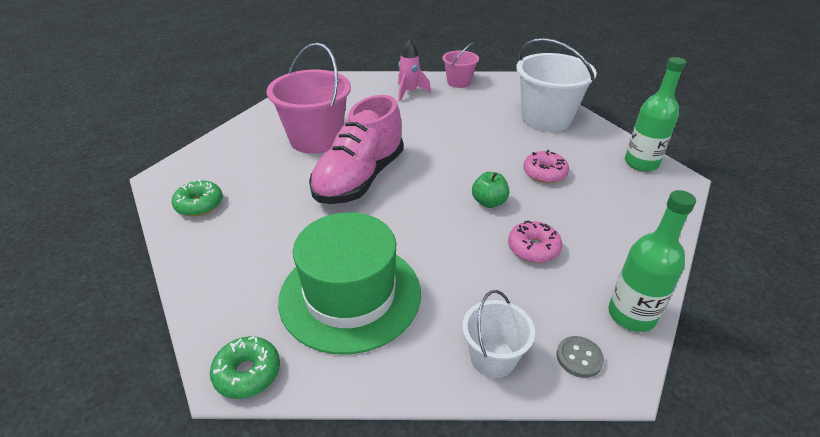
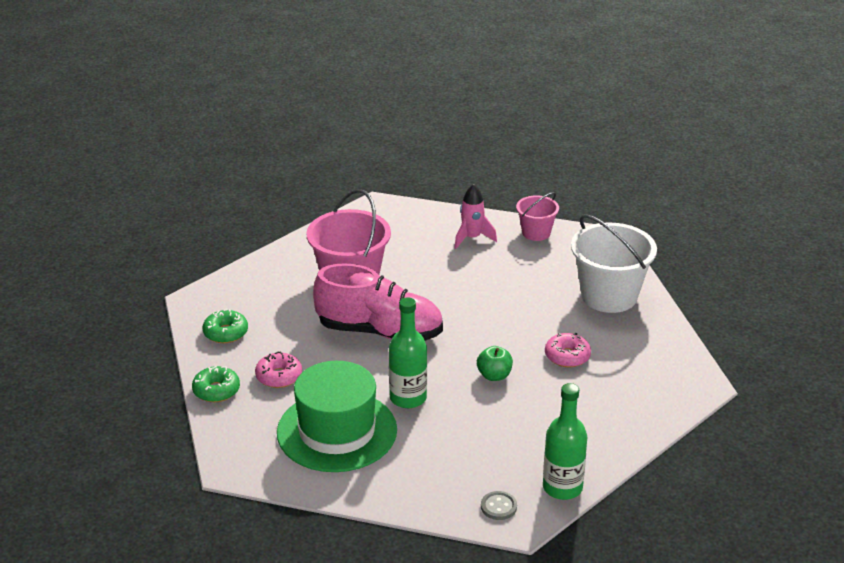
camera: 15 degrees right, 5 degrees down
green donut [210,336,280,399] -> green donut moved to [192,366,240,402]
pink shoe [309,95,404,204] -> pink shoe turned 120 degrees counterclockwise [313,263,443,341]
white bucket [462,290,535,378] -> none
pink donut [508,220,562,263] -> pink donut moved to [255,351,302,388]
green bottle [625,57,686,172] -> green bottle moved to [389,297,427,408]

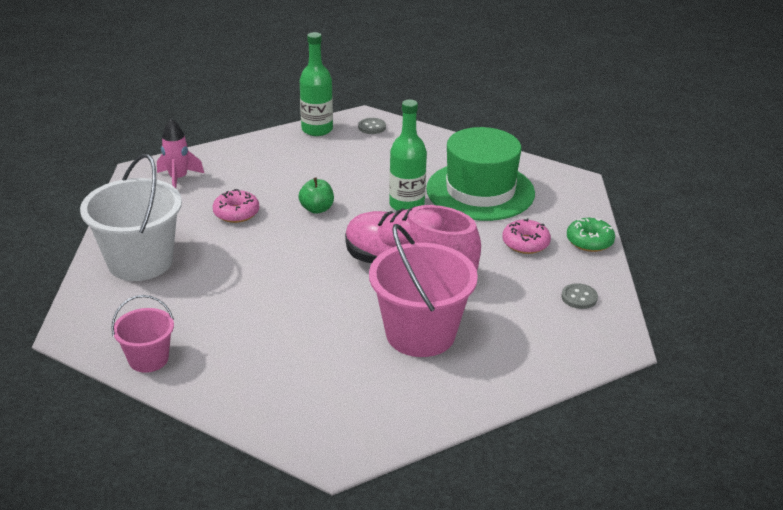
camera: 165 degrees left, 0 degrees up
green donut [203,309,248,343] -> grey button [561,283,598,309]
pink rocket [454,184,497,249] -> pink rocket moved to [157,119,204,188]

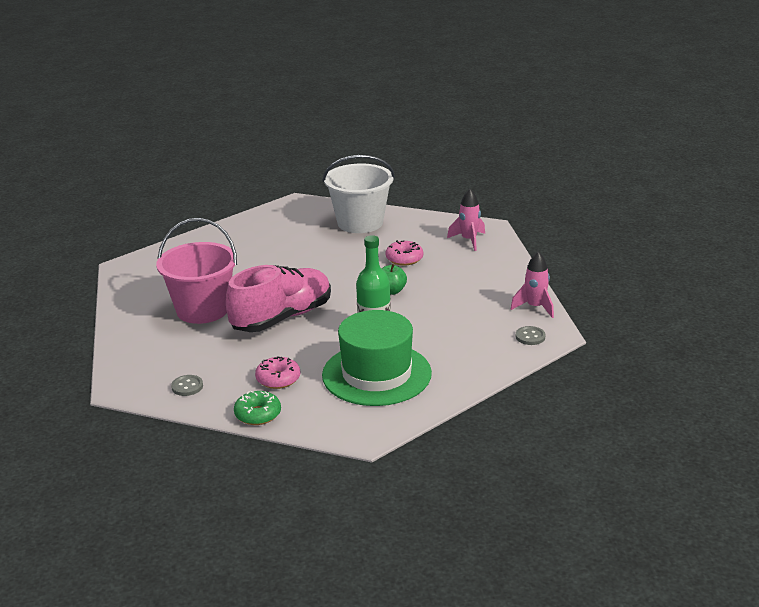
camera: 110 degrees right, 5 degrees down
pink bucket [111,295,174,373] -> none
green bottle [300,32,333,136] -> pink rocket [511,252,554,318]

